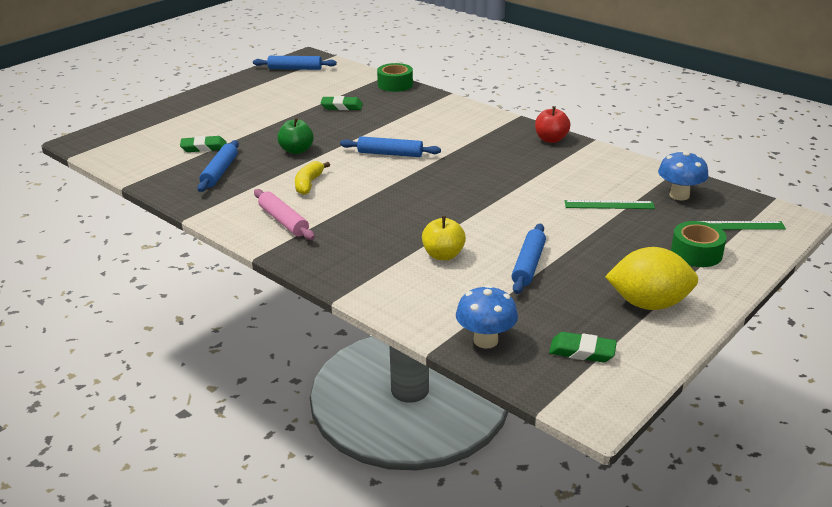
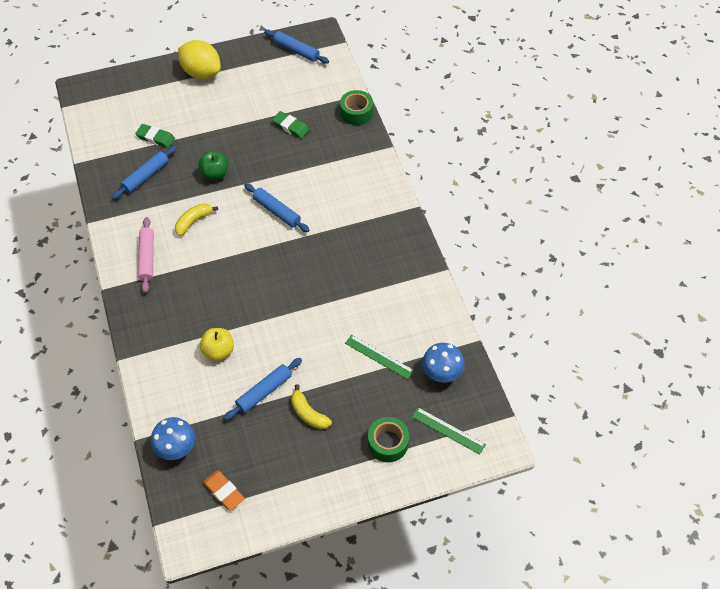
camera: 30 degrees right, 25 degrees up
red apple [535,106,570,143] -> none
green eraser [549,332,617,362] -> orange eraser [203,470,245,511]
yellow lemon [605,247,698,310] -> yellow lemon moved to [178,40,221,79]
none -> yellow banana [291,384,332,429]

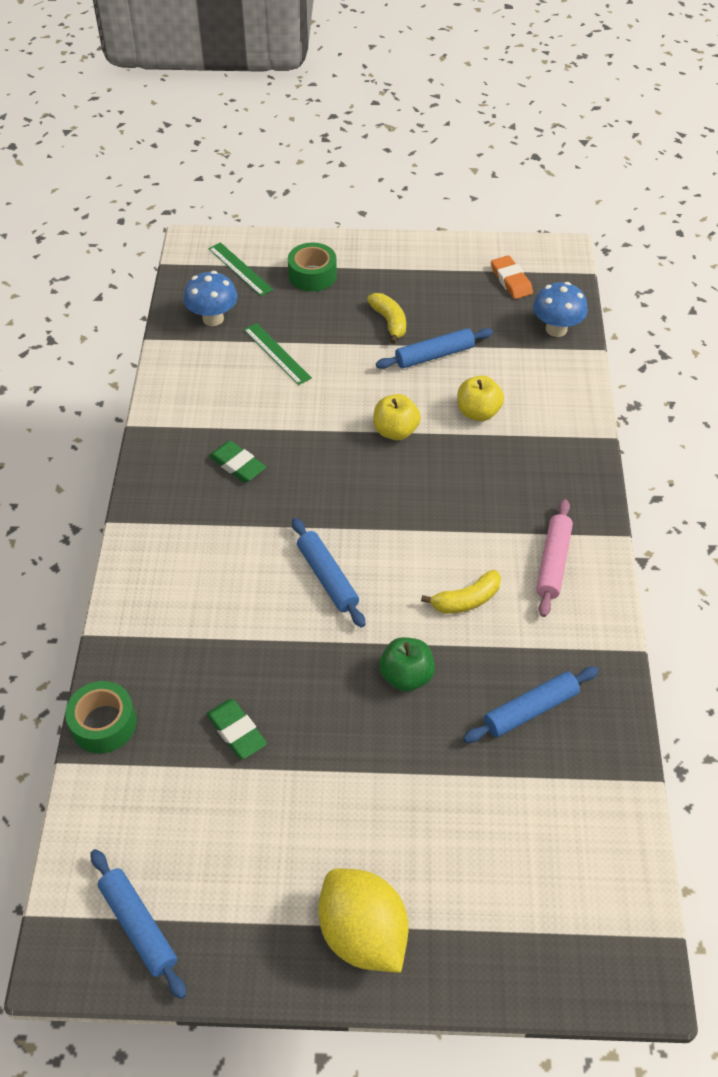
camera: 160 degrees left, 5 degrees down
green eraser [135,124,175,148] -> green eraser moved to [209,441,266,483]
none -> yellow apple [373,394,421,440]

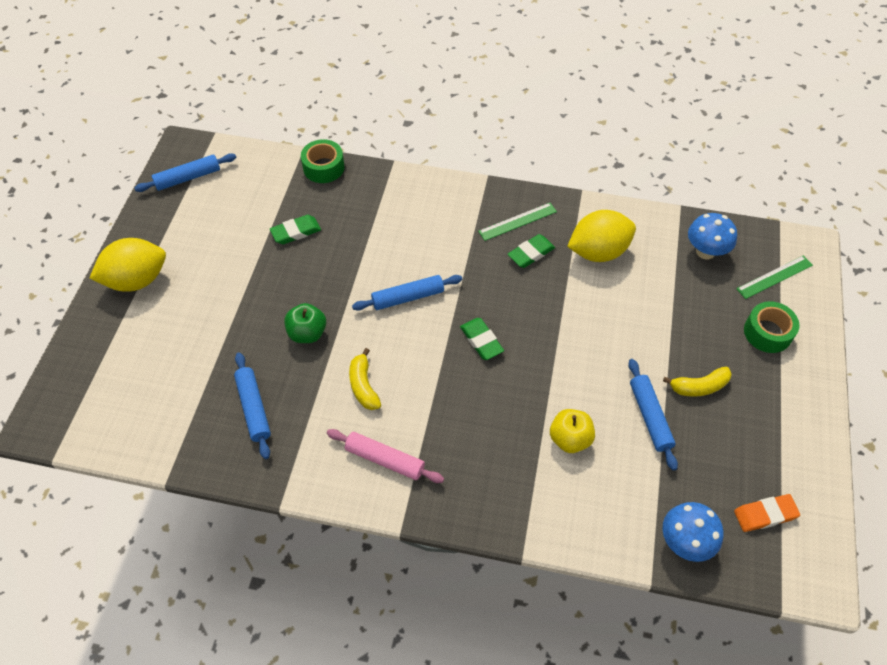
camera: 100 degrees right, 5 degrees up
green ruler [244,323,312,385] -> green ruler moved to [478,203,557,241]
yellow apple [373,394,421,440] -> none
none -> green eraser [460,318,504,360]
none -> yellow lemon [567,210,636,262]

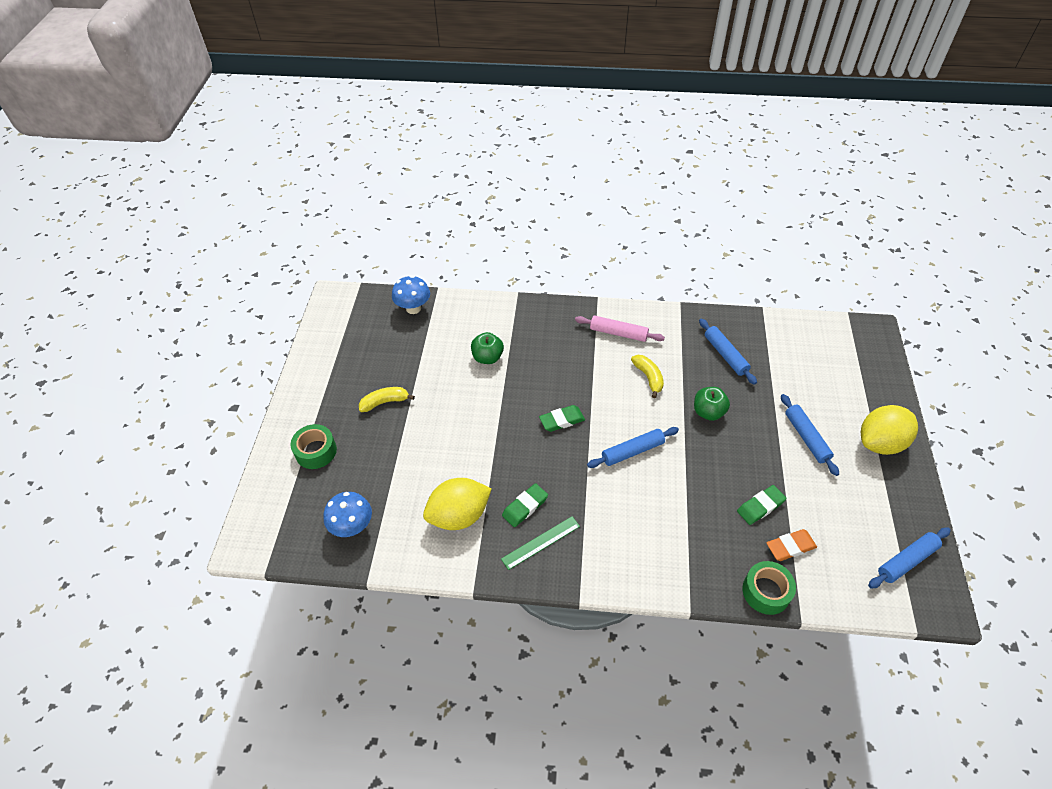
camera: 175 degrees right, 5 degrees down
green eraser [460,318,504,360] -> green eraser turned 75 degrees counterclockwise [539,405,585,432]
yellow apple [550,409,595,453] -> green apple [471,332,504,364]
blue rolling pin [628,359,678,471] -> blue rolling pin moved to [781,394,839,476]
orange eraser [734,494,800,532] -> orange eraser moved to [767,529,817,561]
green ruler [737,255,813,299] -> none

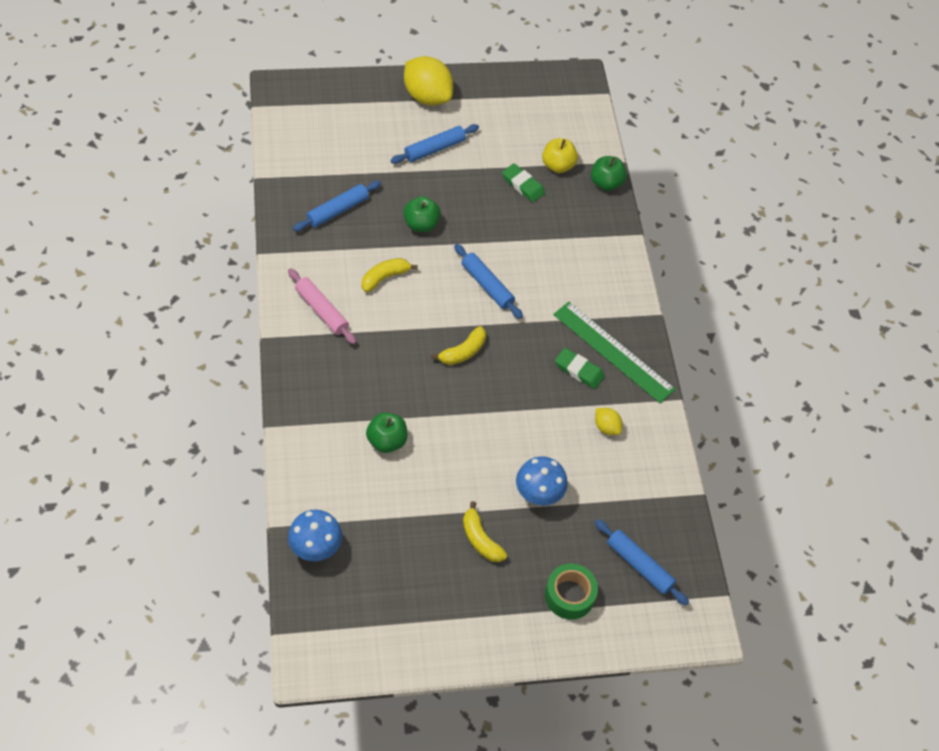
camera: 110 degrees left, 5 degrees up
blue mushroom [323,492,372,537] -> blue mushroom moved to [516,456,568,505]
yellow lemon [423,478,492,530] -> yellow lemon [595,408,622,435], size x0.47
green ruler [501,516,580,570] -> green ruler [553,302,676,403], size x1.68
green eraser [539,405,585,432] -> yellow banana [431,326,486,365]
pink rolling pin [575,315,665,342] -> pink rolling pin turned 45 degrees counterclockwise [288,269,356,344]
green tape [742,561,796,615] -> green apple [591,156,627,191]
orange eraser [767,529,817,561] -> yellow apple [542,138,578,173]
blue rolling pin [868,527,951,588] -> blue rolling pin moved to [595,519,689,605]

